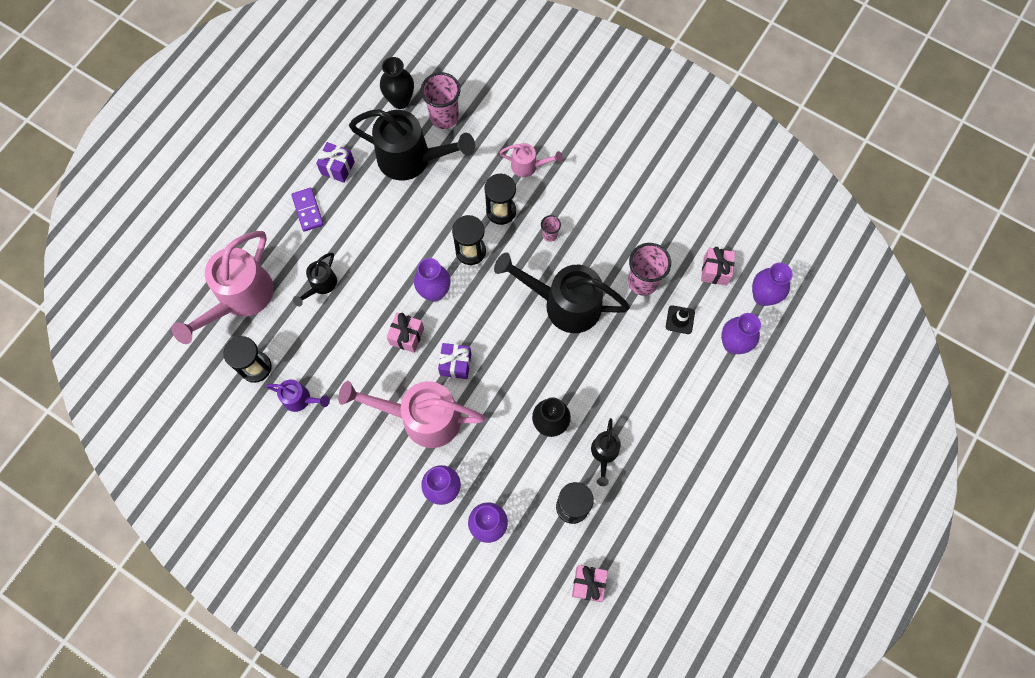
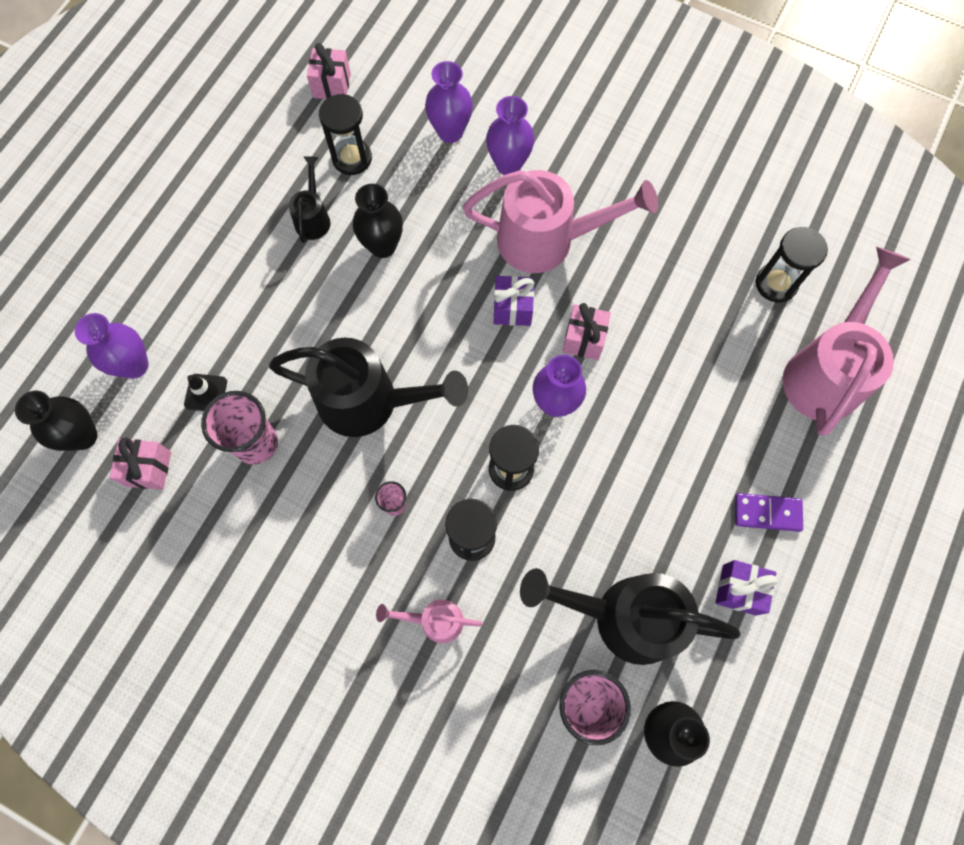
camera: 175 degrees right, 0 degrees up
purple watering can [266,379,330,412] -> none
purple domino [291,188,324,232] -> purple domino turned 60 degrees counterclockwise [735,493,803,532]
black watering can [293,253,337,306] -> none
purple vase [752,263,793,306] -> black vase [15,391,98,451]

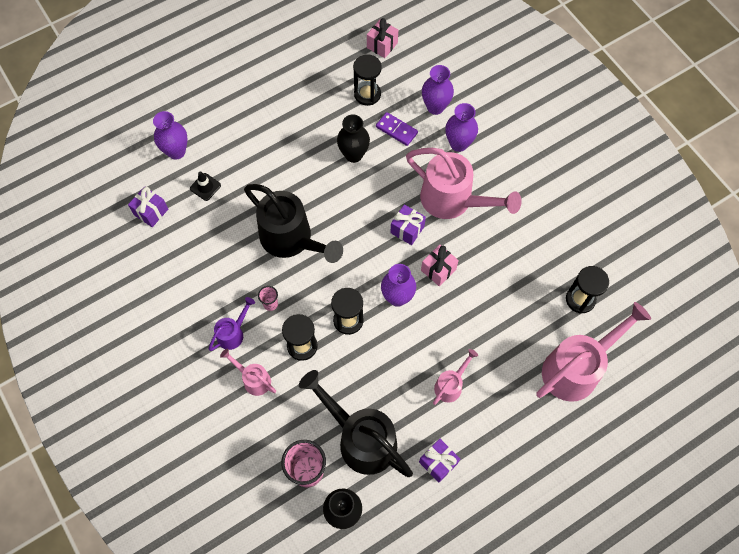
camera: 30 degrees right, 5 degrees down
black vase [15,391,98,451] -> none
pink gift [109,437,171,490] -> purple gift [128,186,168,227]
pink cup [201,391,278,465] -> none
black watering can [289,156,330,243] -> none
purple domino [735,493,803,532] -> purple domino moved to [376,112,418,146]
none -> purple watering can [209,297,255,351]
none -> pink watering can [433,349,478,405]

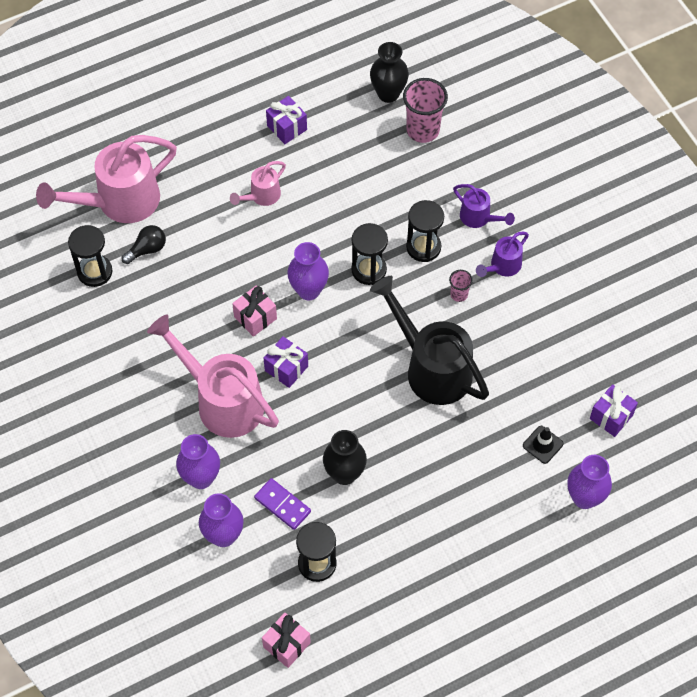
camera: 175 degrees left, 5 degrees down
pink watering can [220,348,276,396] -> purple watering can [453,184,515,228]
black watering can [299,370,413,477] -> none
none -> black light bulb [122,225,166,264]

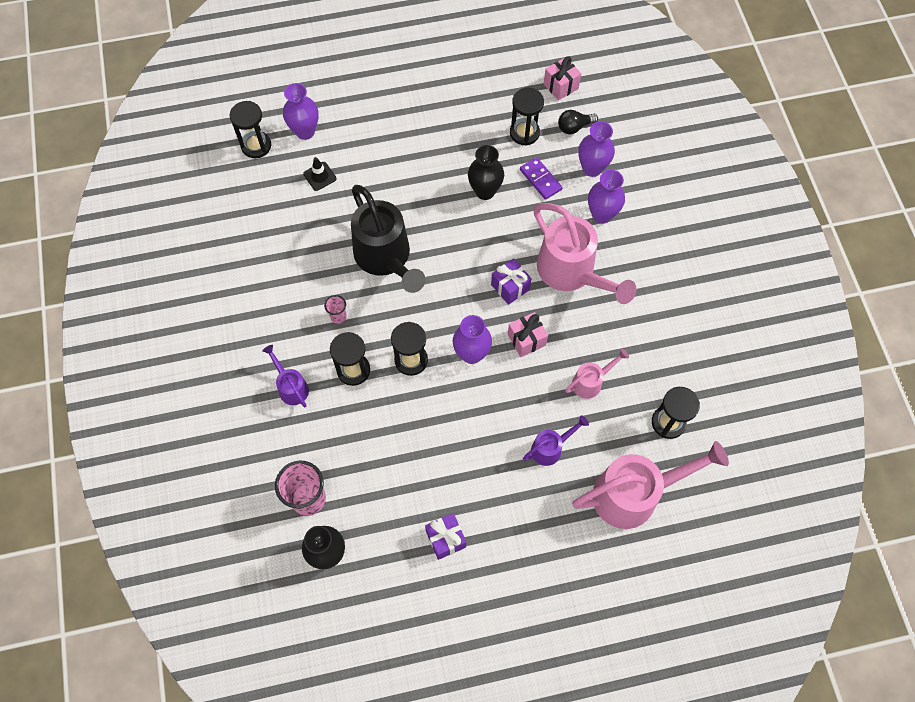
camera: 165 degrees left, 5 degrees up
black light bulb [122,225,166,264] -> black light bulb moved to [558,110,598,134]
pink watering can [230,161,286,206] -> pink watering can moved to [565,348,629,399]
purple watering can [476,232,529,277] -> purple watering can moved to [523,415,589,466]
purple gift [590,384,638,437] -> none
none -> black hourglass [230,101,271,158]

